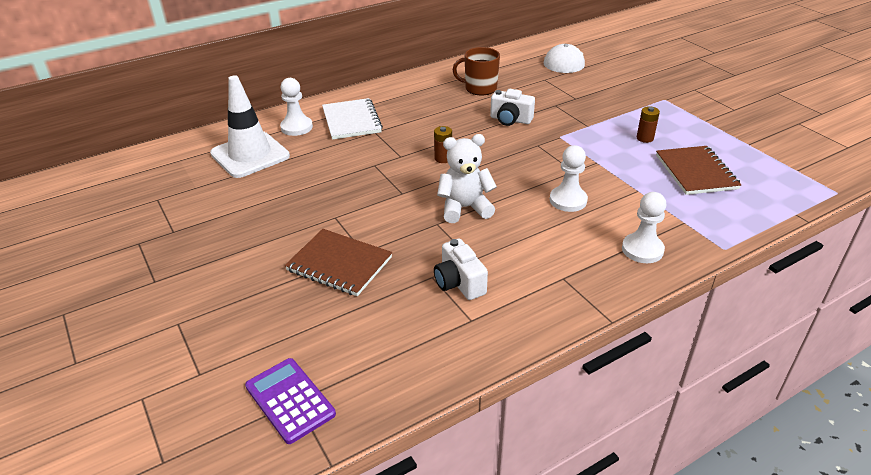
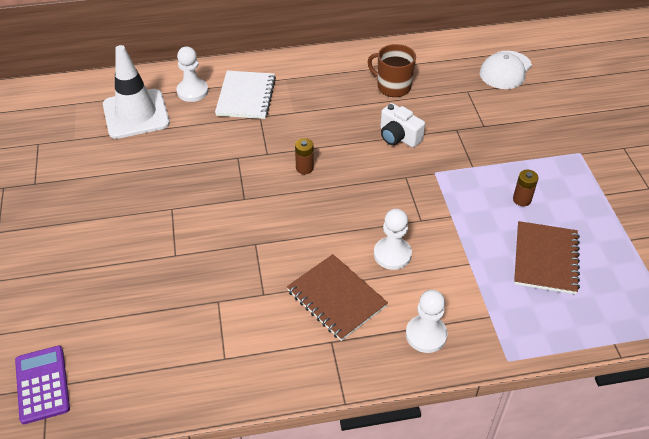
camera: 20 degrees right, 10 degrees up
brown notebook [285,229,392,296] -> brown notebook moved to [287,254,388,341]
white camera [434,239,488,300] -> none
white teddy bear [437,134,497,223] -> none

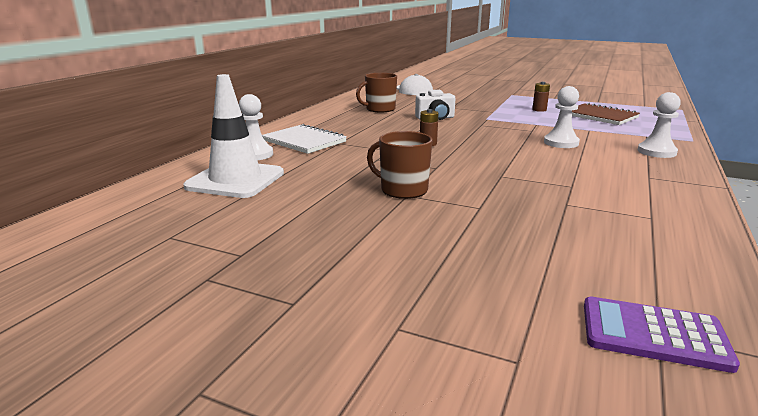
camera: 55 degrees left, 25 degrees down
brown notebook [287,254,388,341] -> none
none -> brown mug [367,131,433,199]

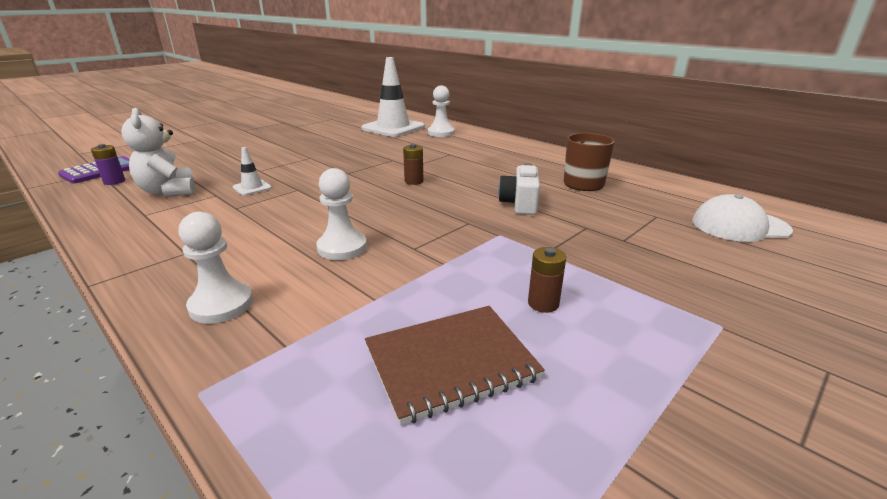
camera: 110 degrees right, 5 degrees up
white notebook [262,124,347,154] -> none
brown mug [367,131,433,199] -> none
none -> purple battery [91,144,125,185]
none -> white teddy bear [121,108,195,197]
none -> white traffic cone [233,147,272,196]

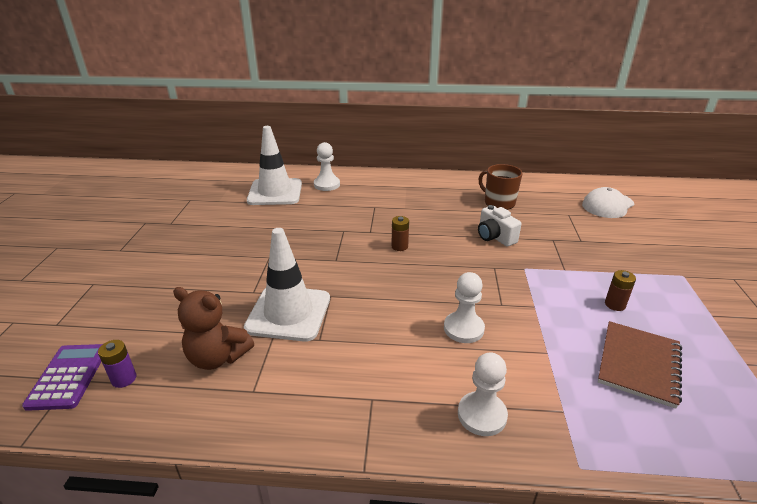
camera: 40 degrees left, 5 degrees up
white teddy bear [121,108,195,197] -> brown teddy bear [173,287,254,370]
white traffic cone [233,147,272,196] -> white traffic cone [244,228,330,342], size x2.30

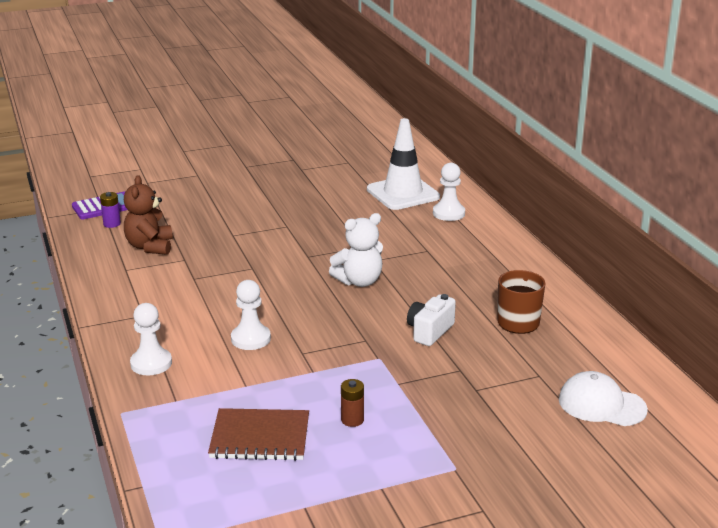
camera: 65 degrees right, 5 degrees down
white traffic cone [244,228,330,342] -> none
brown battery [391,216,409,251] -> white teddy bear [329,213,383,287]

